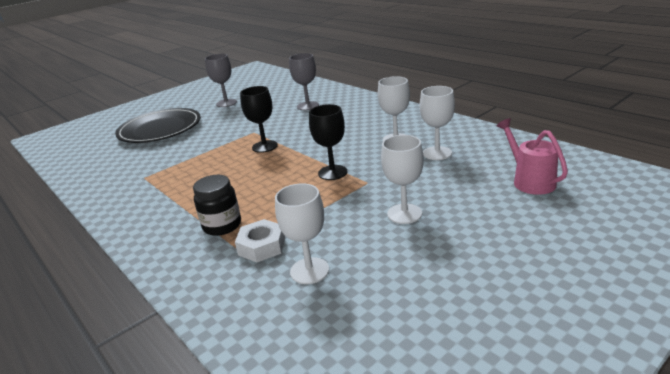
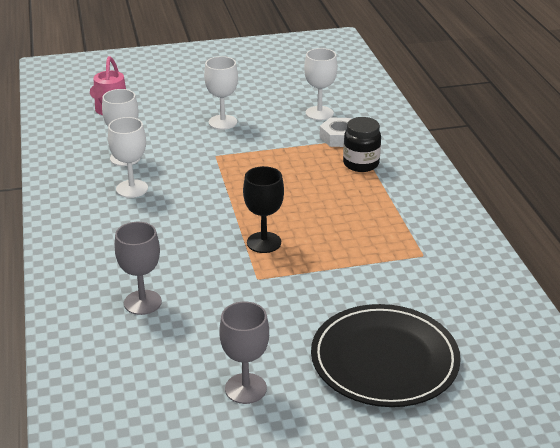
camera: 155 degrees left, 5 degrees up
black goblet [309,104,347,180] -> none

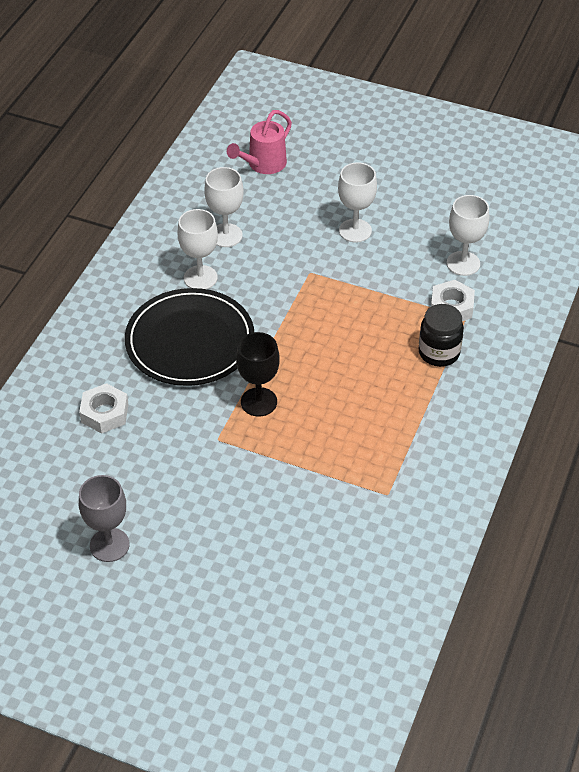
camera: 35 degrees right, 15 degrees up
grey goblet [115,222,162,315] -> white nut [79,383,129,434]
black plate [311,304,461,407] -> black plate moved to [125,288,254,386]

